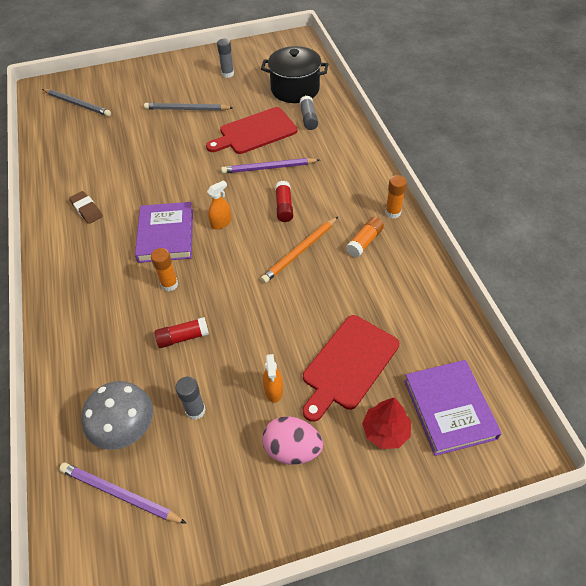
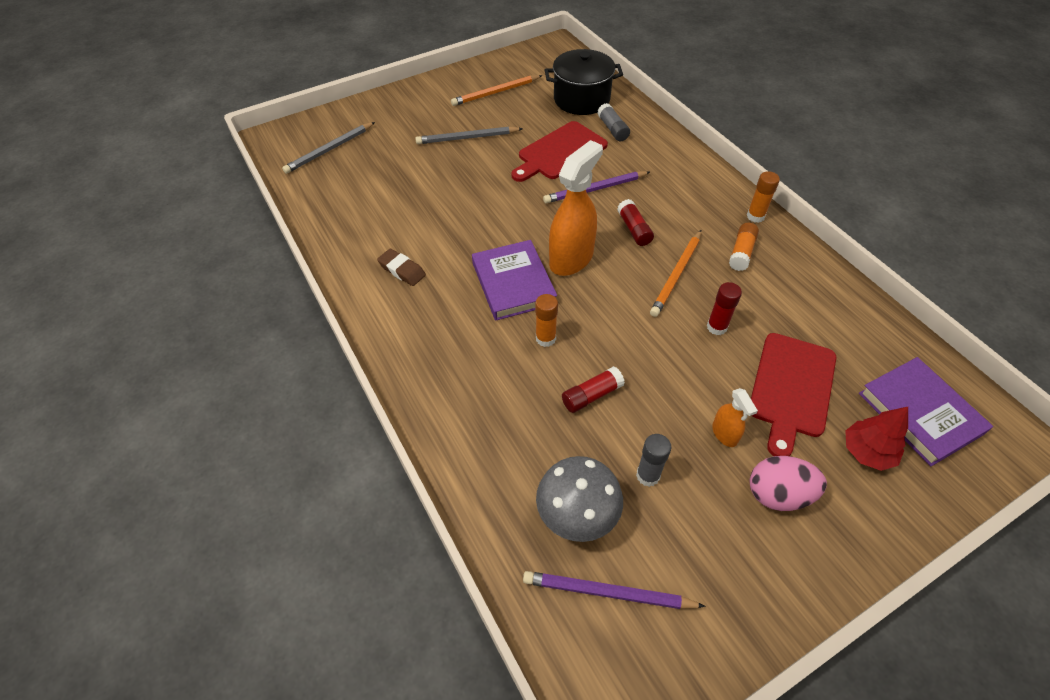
camera: 15 degrees left, 0 degrees up
grey pencil [42,89,111,117] -> grey pencil turned 120 degrees clockwise [282,122,375,174]
orange spray bottle [207,180,231,230] -> orange spray bottle [549,140,603,276], size x2.08
grey glue stick [217,39,234,78] -> orange pencil [451,75,542,106]
none -> red glue stick [707,282,742,335]

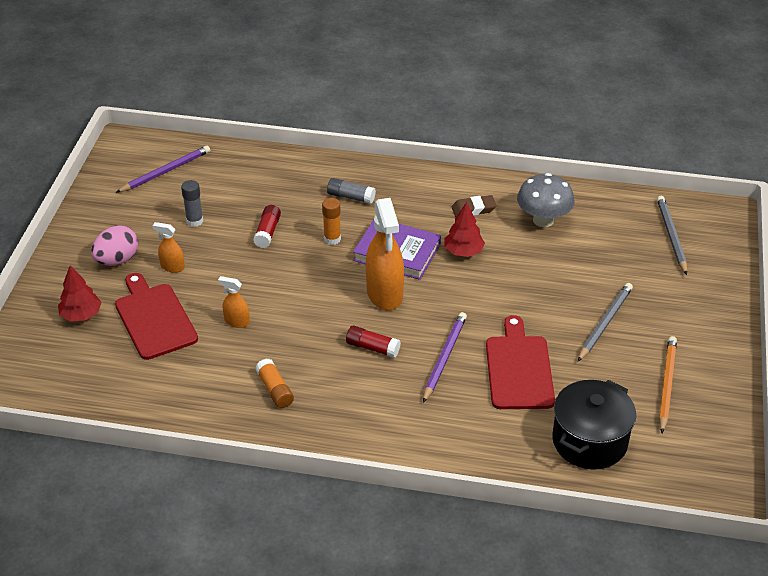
camera: 130 degrees right, 10 degrees down
grey mushroom [536,456,623,542] -> grey mushroom moved to [517,173,575,227]
grey glue stick [597,103,630,141] -> grey glue stick moved to [327,178,376,204]
orange pencil [650,230,701,317] -> none
red glue stick [707,282,742,335] -> orange spray bottle [218,276,250,328]
orange glue stick [747,171,780,223] -> none
purple book [859,357,993,466] -> none
none -> red tree [445,202,485,257]

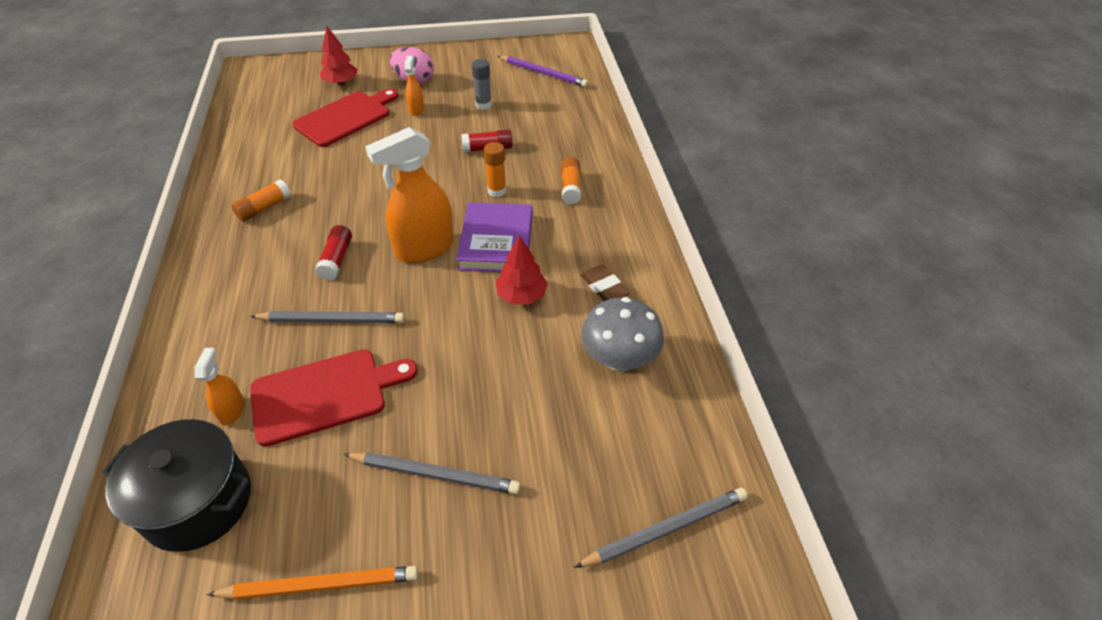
camera: 70 degrees right, 5 degrees up
orange spray bottle [218,276,250,328] -> orange spray bottle moved to [194,348,245,426]
grey glue stick [327,178,376,204] -> orange glue stick [561,157,581,204]
purple pencil [423,312,467,403] -> grey pencil [250,311,405,323]

